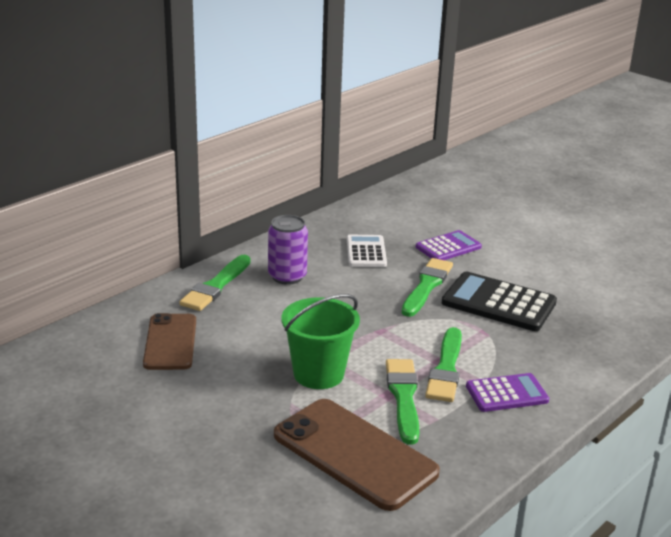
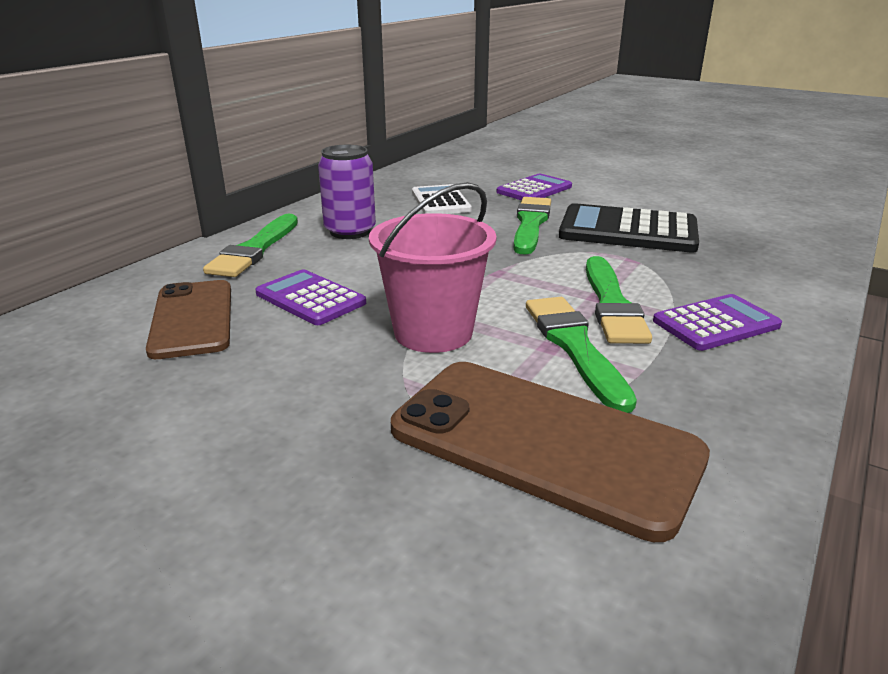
camera: 10 degrees left, 0 degrees up
green bucket [282,294,360,389] -> pink bucket [369,182,497,353]
none -> purple calculator [255,269,366,325]

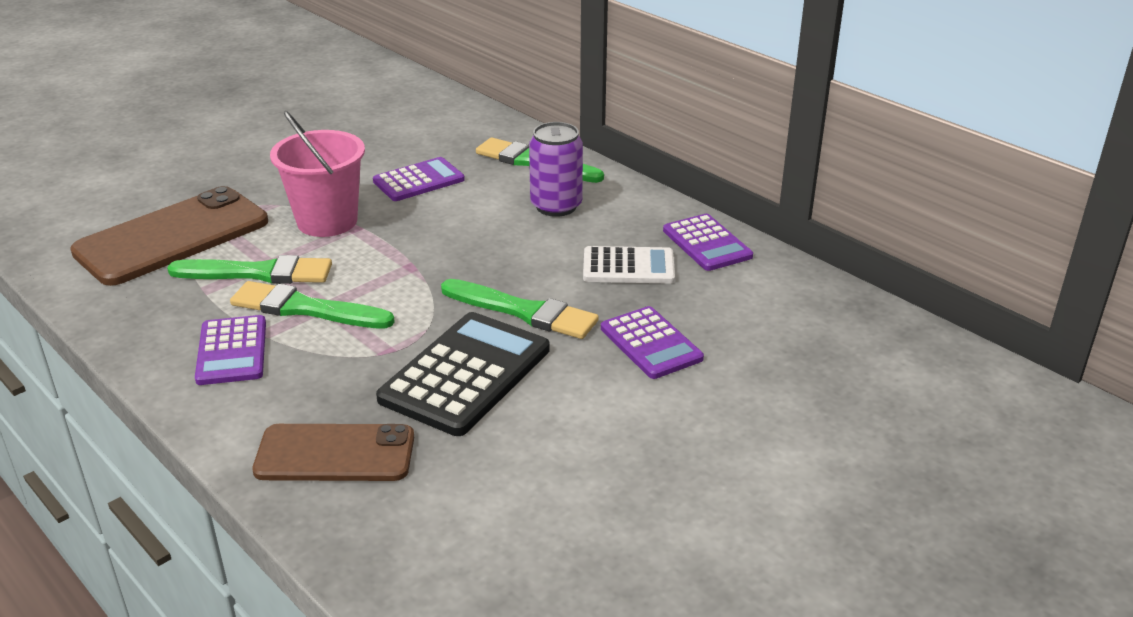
camera: 105 degrees right, 5 degrees up
brown phone [146,280,231,359] -> brown phone moved to [252,424,414,481]
none -> purple calculator [663,214,753,271]

